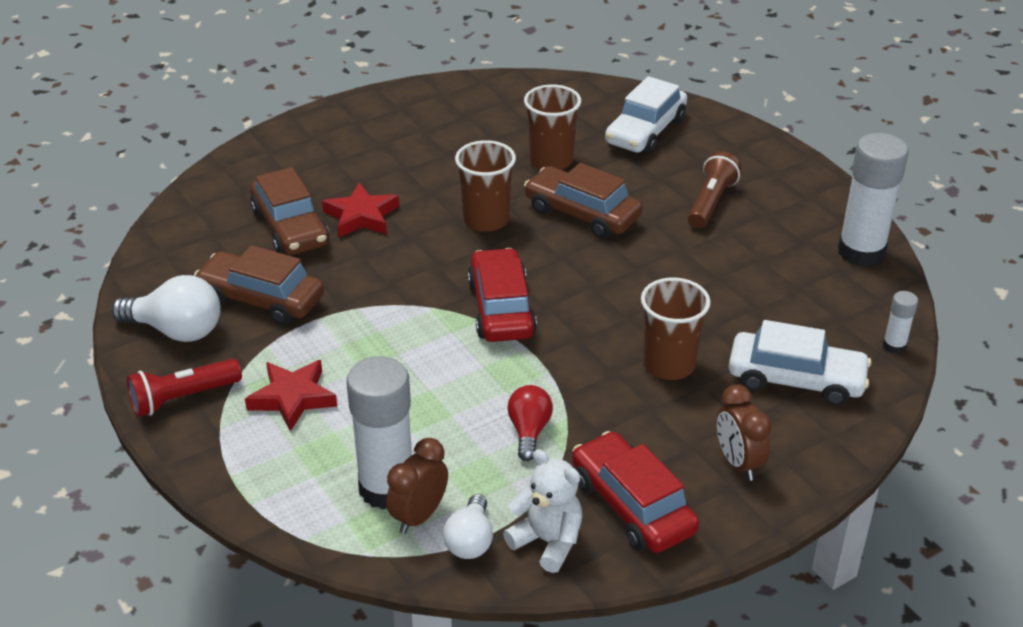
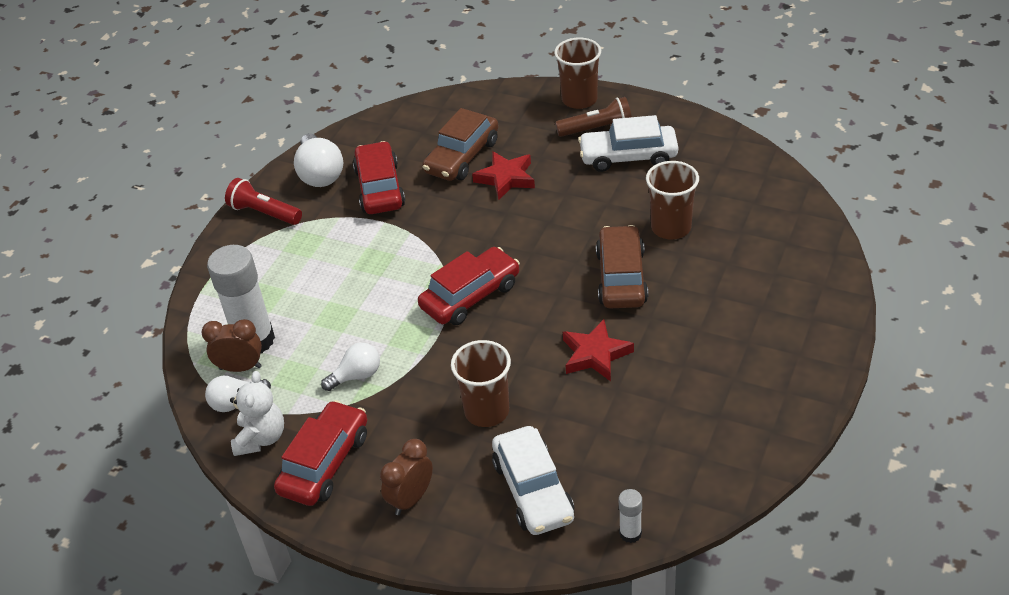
camera: 60 degrees right, 5 degrees up
brown car [194,245,324,325] -> red car [353,141,405,214]
red star [245,360,337,431] -> red star moved to [563,319,634,381]
brown cup [455,140,516,232] -> brown cup moved to [554,37,601,109]
red light bulb [507,385,553,461] -> white light bulb [321,343,380,391]
white car [605,76,687,154] -> white car moved to [578,115,678,172]
brown flashlight [688,151,742,228] -> brown flashlight moved to [555,97,632,137]
white glue stick [838,133,909,267] -> none

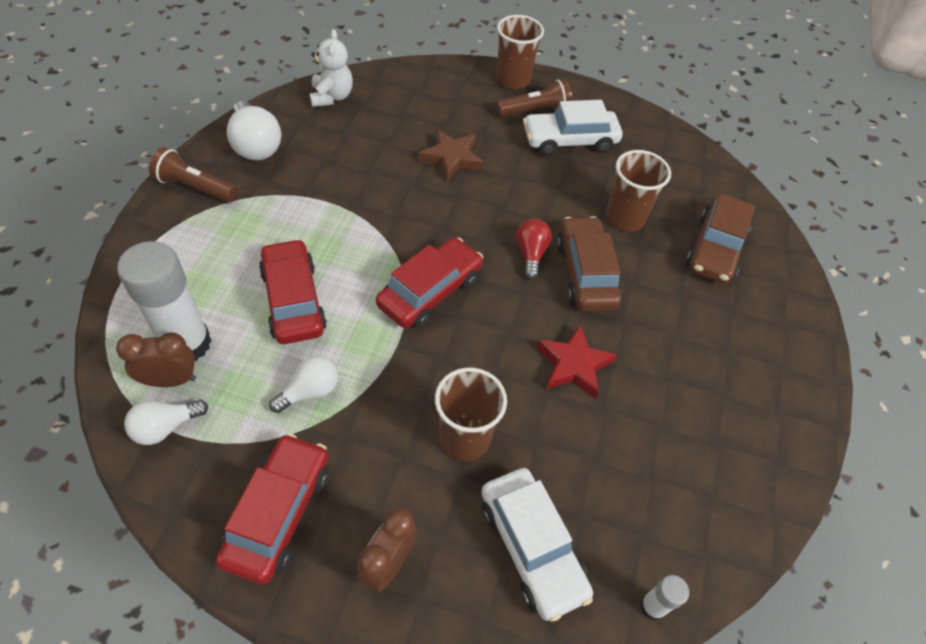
camera: 15 degrees left, 10 degrees up
red flashlight [225,178,302,225] -> brown flashlight [149,147,238,203]
white teddy bear [230,371,284,456] -> white teddy bear moved to [310,29,353,107]
red car [353,141,405,214] -> red car moved to [259,239,327,344]
brown car [422,108,499,181] -> brown car moved to [686,194,755,284]
red star [472,151,535,200] -> brown star [418,129,483,182]
none -> red light bulb [516,219,552,279]

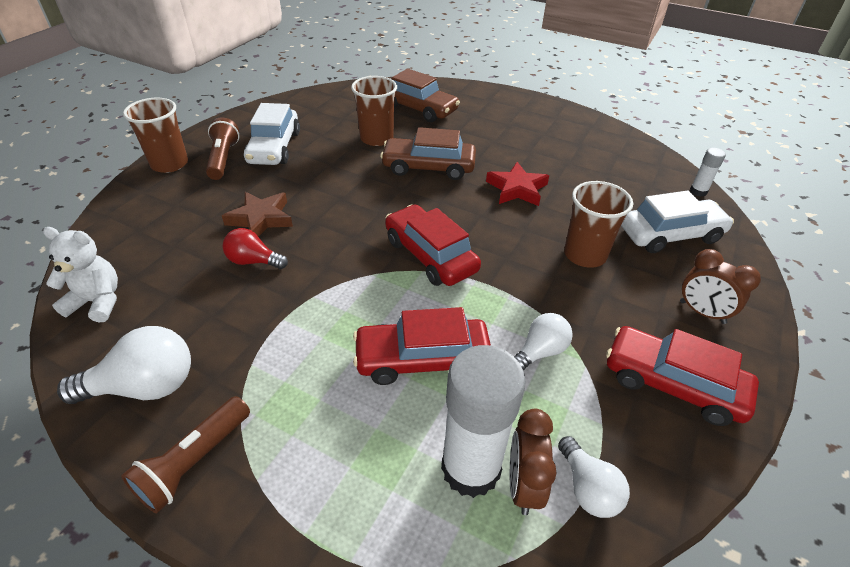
camera: 75 degrees left, 10 degrees down
white light bulb [269,356,338,413] -> white light bulb turned 75 degrees clockwise [514,313,573,370]
red light bulb [516,219,552,279] -> red light bulb moved to [222,228,288,269]

